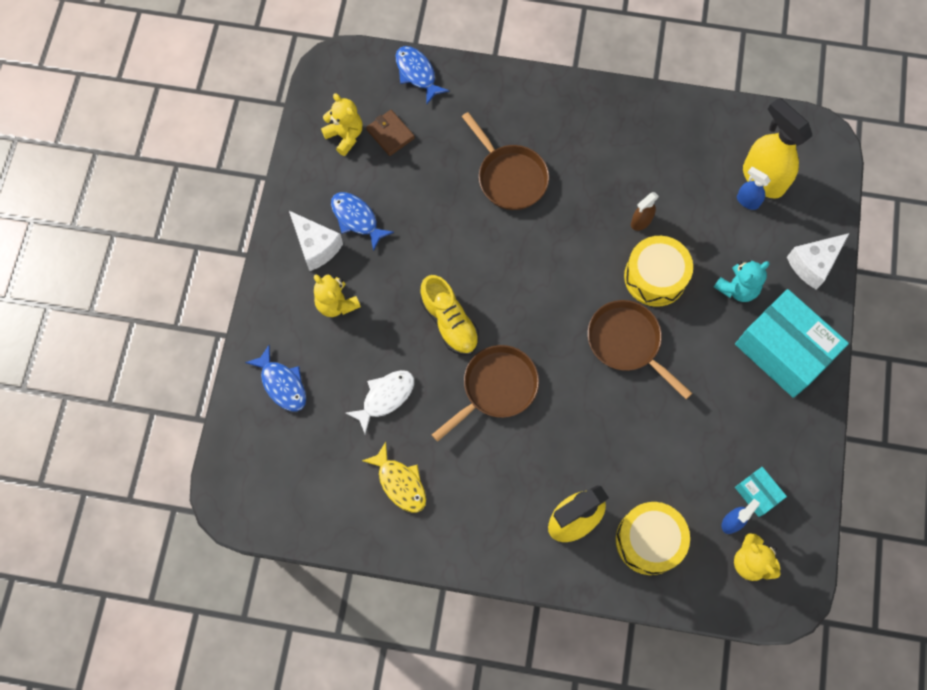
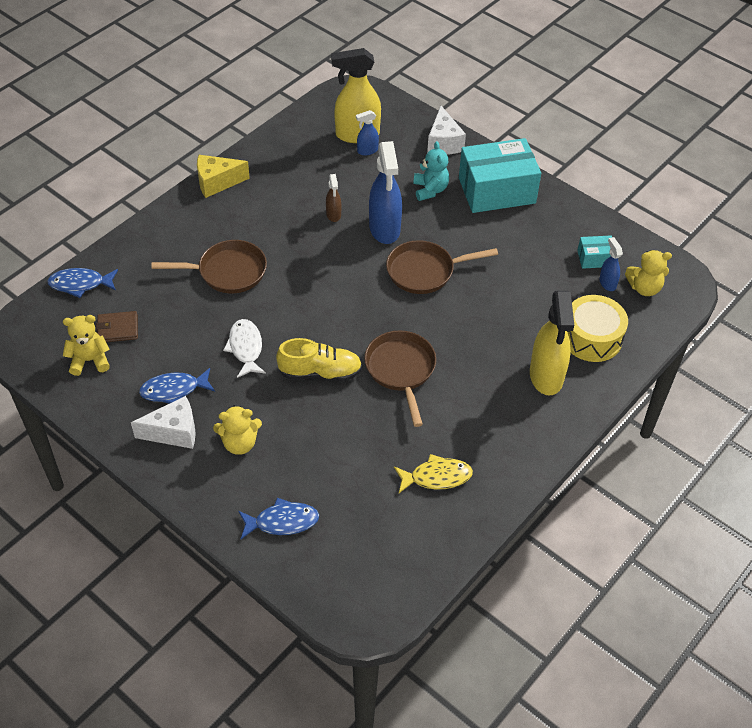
camera: 60 degrees left, 20 degrees down
white fish [346,370,414,434] -> white fish moved to [223,319,266,378]
yellow drum [624,236,693,307] -> blue spray bottle [369,141,402,244]
none -> yellow cheese [197,155,250,198]

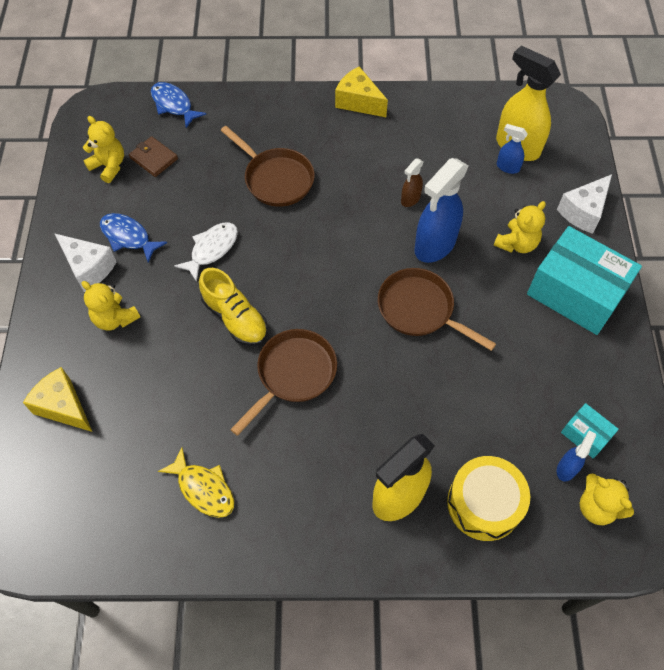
camera: 50 degrees right, 10 degrees up
blue fish [238,498,319,539] -> yellow cheese [23,367,92,432]
turquoise teddy bear [413,141,449,201] -> yellow teddy bear [494,201,546,253]

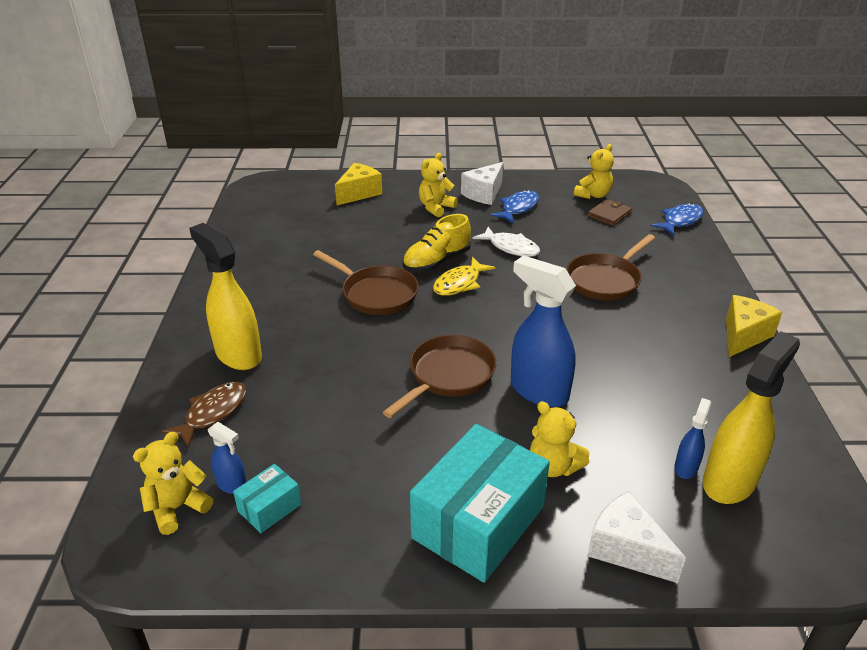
camera: 90 degrees right, 25 degrees down
yellow fish [158,448,234,518] -> yellow fish moved to [433,257,495,296]
brown spray bottle [401,158,423,207] -> none
yellow drum [447,456,530,541] -> brown fish [162,382,247,447]

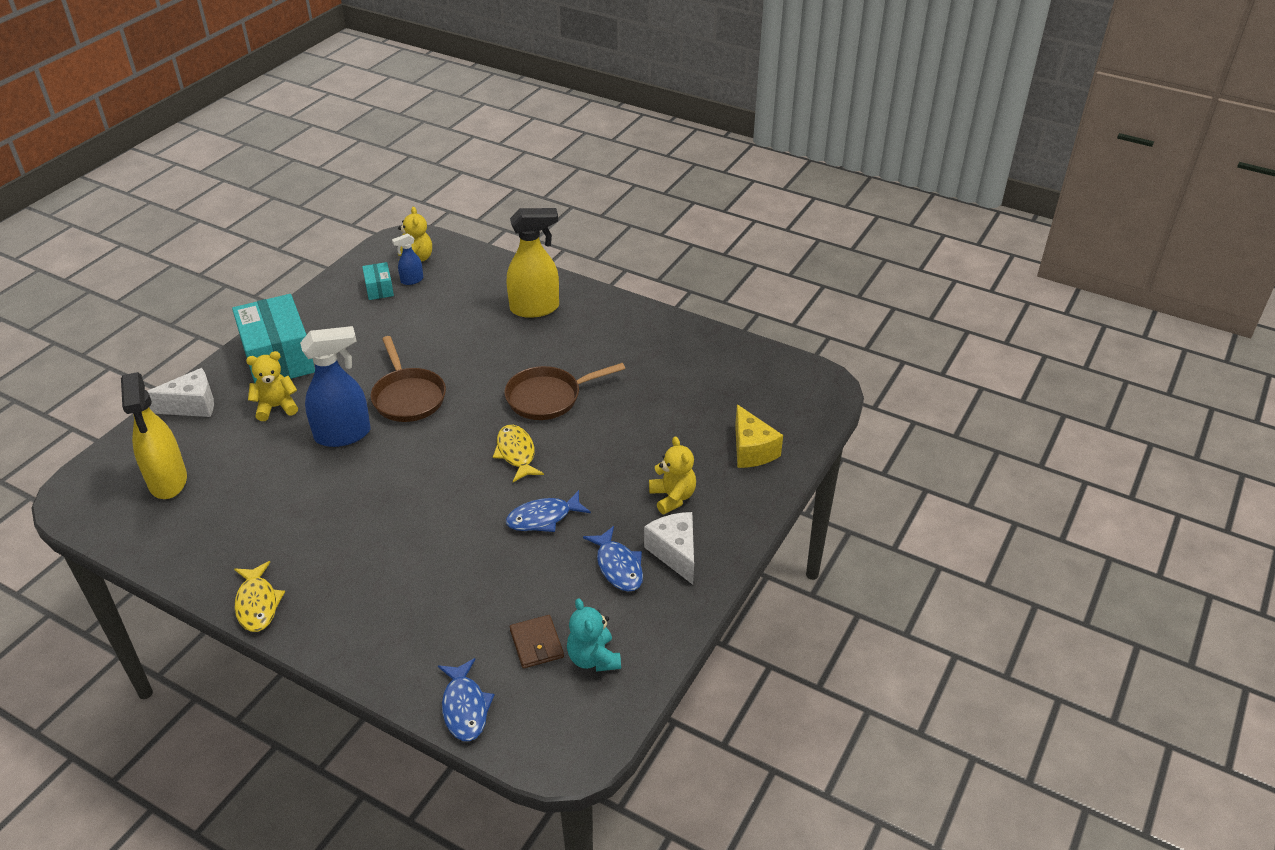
camera: 120 degrees right, 5 degrees up
brown fish [162,382,247,447] -> none
yellow shoe [403,214,471,272] -> none
white fish [472,227,540,257] -> blue fish [506,490,591,532]
brown pan [566,234,655,301] -> none
yellow teddy bear [574,144,614,199] -> turquoise teddy bear [567,598,621,672]
blue spray bottle [674,398,711,479] -> none
yellow cheese [726,295,782,357] -> yellow fish [234,561,285,632]

